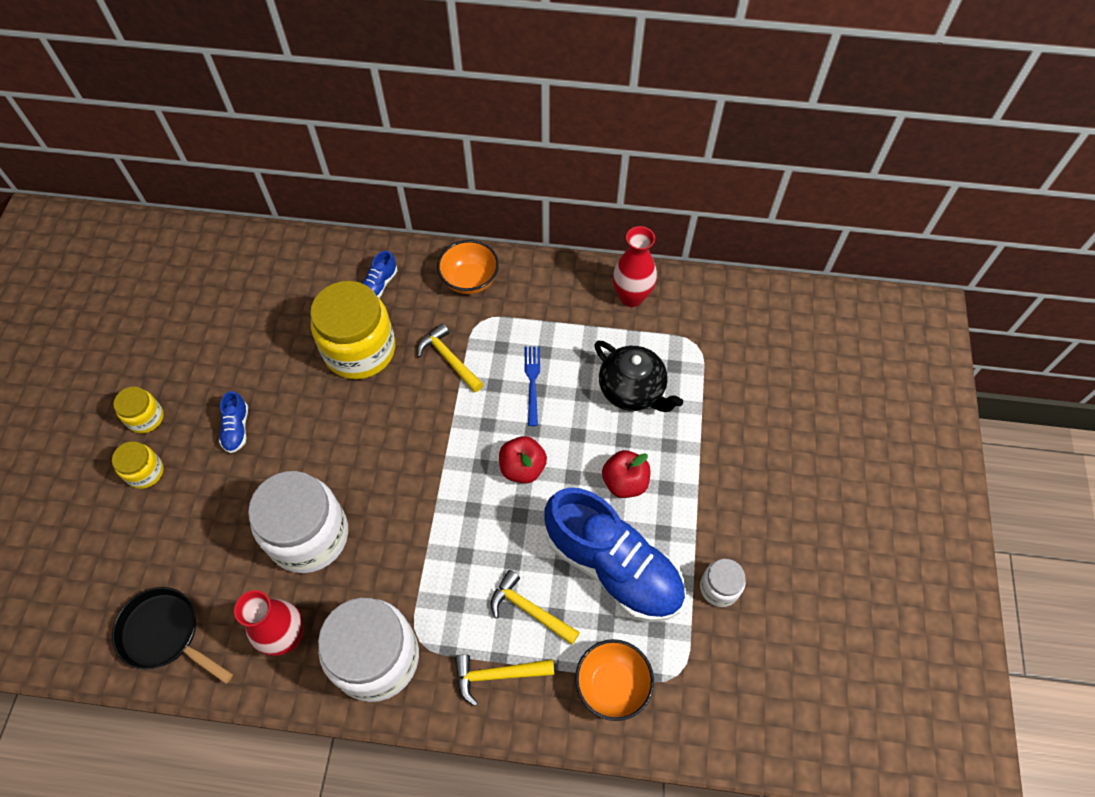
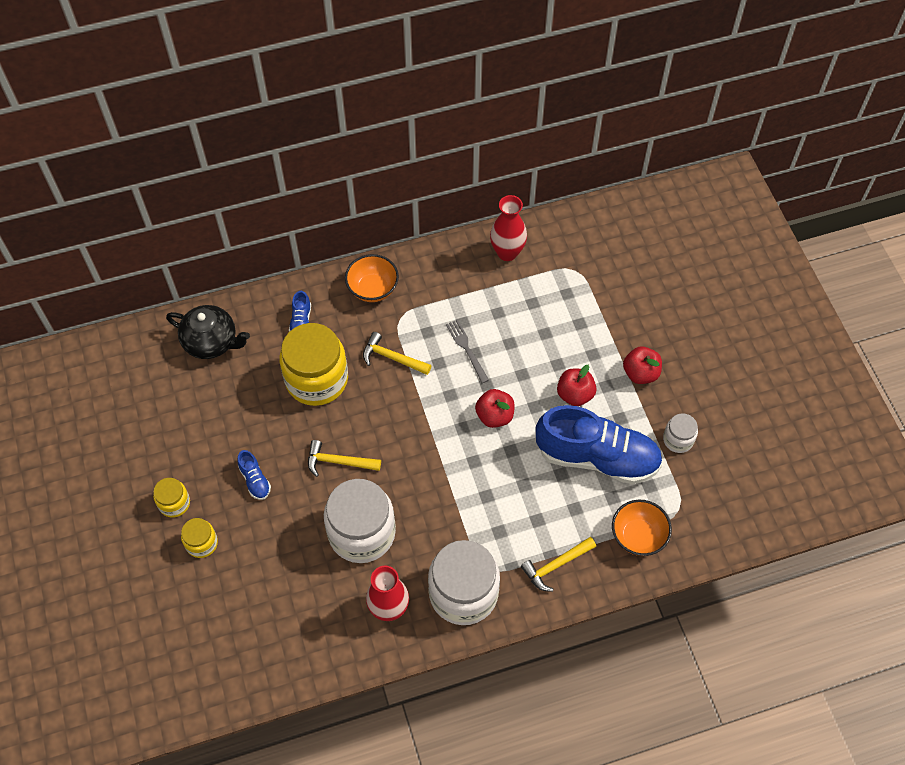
camera: 25 degrees left, 0 degrees up
black pan [112,587,233,684] -> none
yellow hammer [491,570,580,645] -> yellow hammer moved to [308,440,381,477]
blue fork [525,346,540,426] -> grey fork [446,320,489,383]
black teapot [594,341,683,412] -> black teapot moved to [166,305,250,359]
none -> red apple [623,346,662,384]

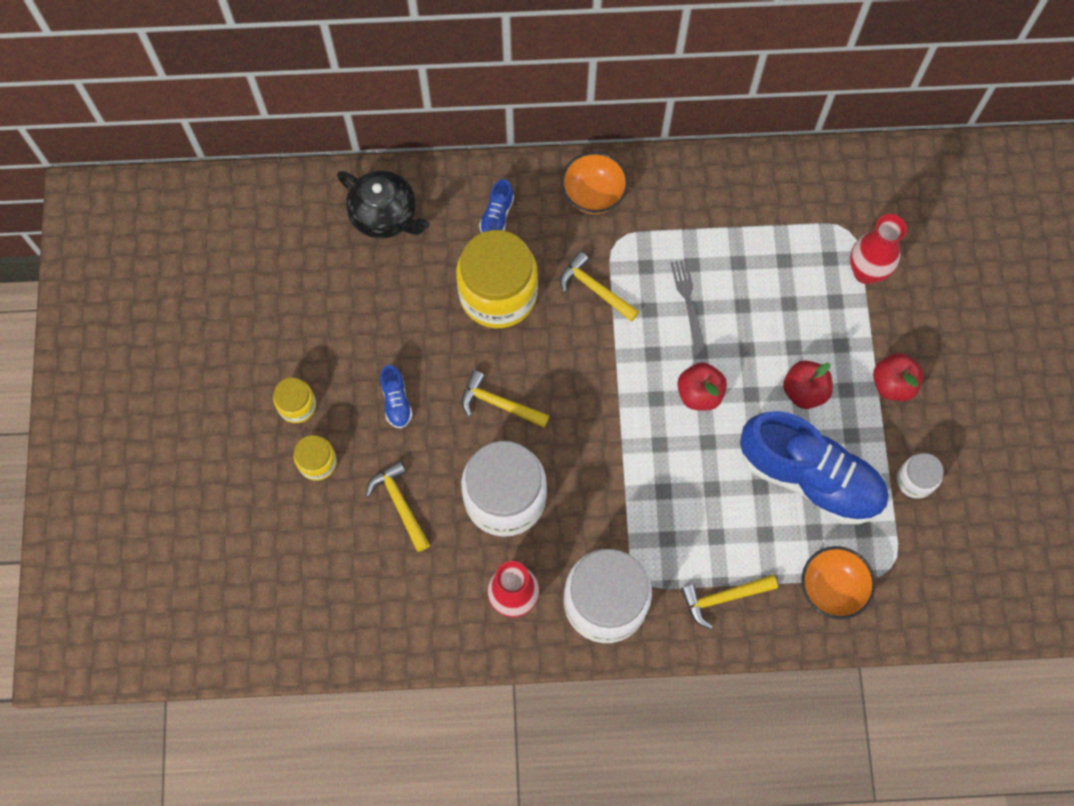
camera: 15 degrees right, 10 degrees up
red vase [490,195,527,261] -> red vase moved to [850,214,907,284]
none -> yellow hammer [366,461,430,552]

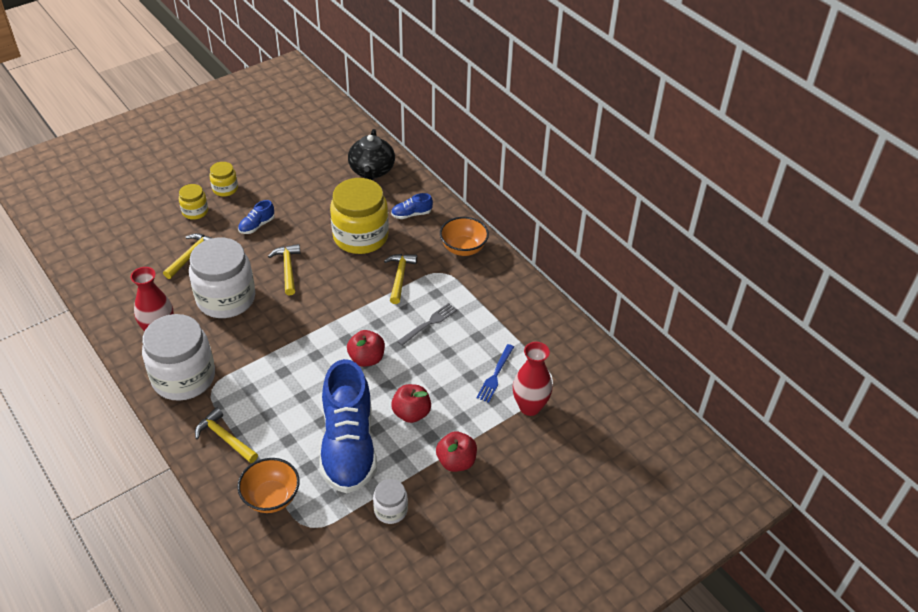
camera: 55 degrees right, 25 degrees down
none -> blue fork [477,344,514,403]

